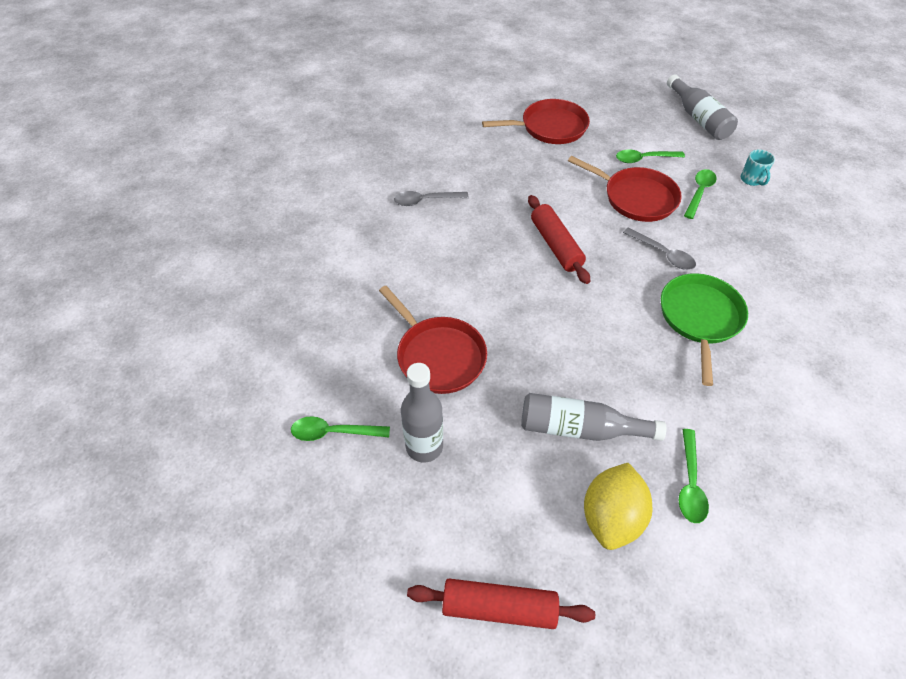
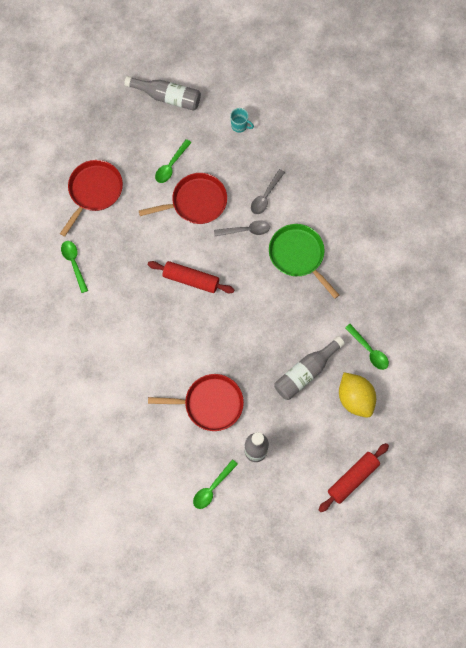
camera: 50 degrees left, 20 degrees up
grey spoon [394,191,469,206] -> grey spoon moved to [251,169,285,214]
green spoon [684,169,717,219] -> green spoon moved to [61,241,88,293]

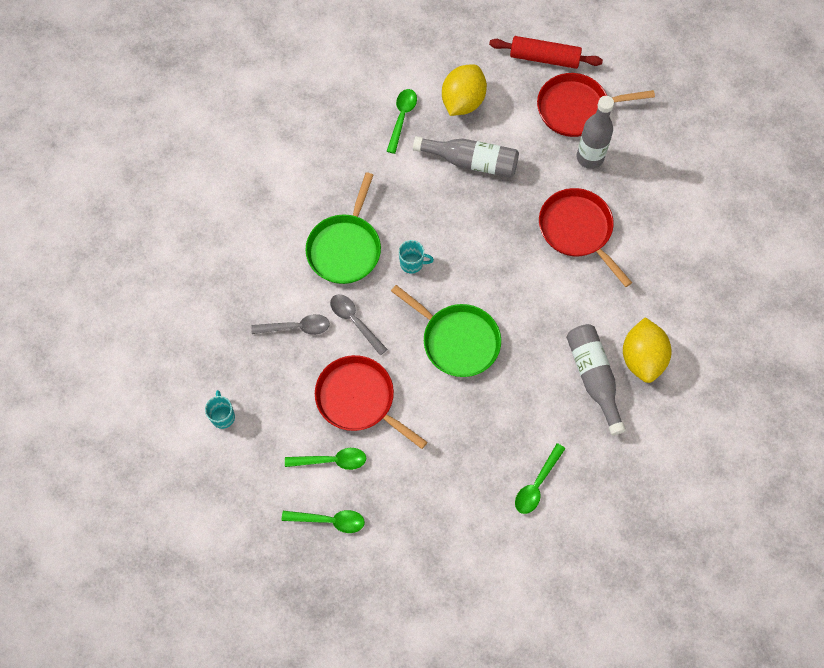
camera: 125 degrees left, 5 degrees down
red pan [60,160,123,237] -> red pan moved to [537,73,655,137]
grey bottle [124,76,201,111] -> grey bottle moved to [566,324,626,435]
red rolling pin [148,261,235,293] -> green pan [391,285,501,377]
green spoon [193,459,238,509] -> green spoon moved to [282,510,365,533]
none -> turquoise mug [399,240,434,274]
none -> yellow lemon [623,317,672,383]

